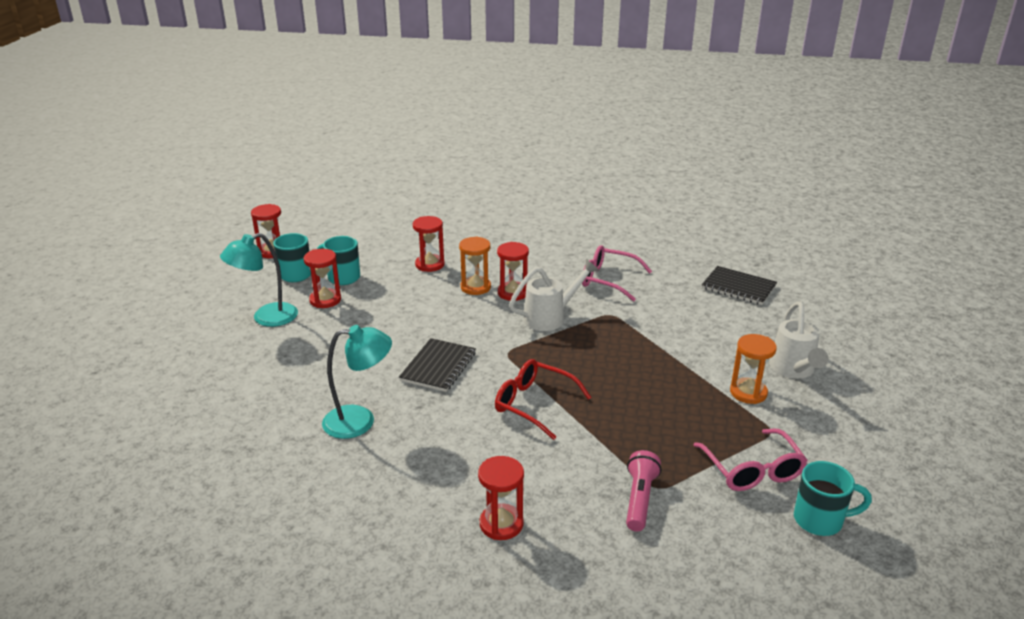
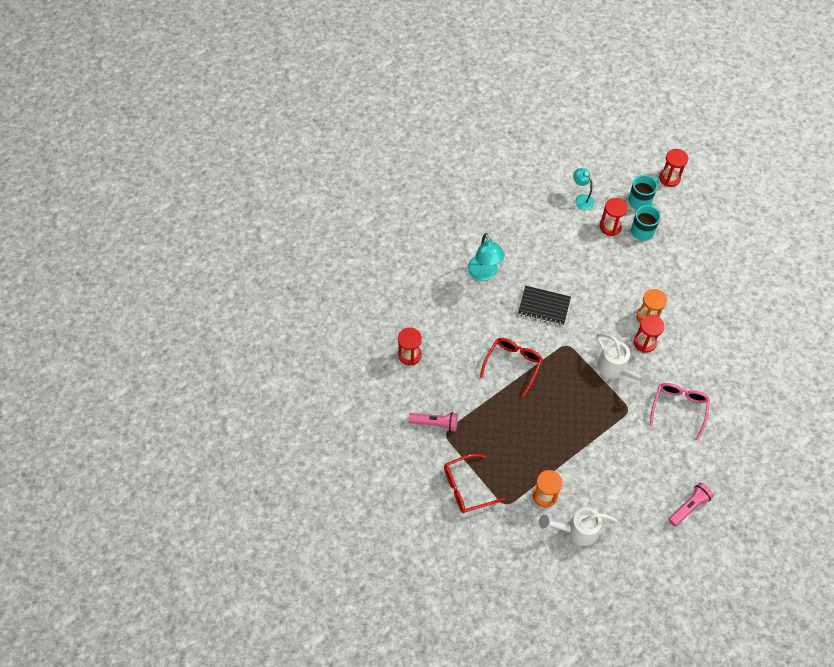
camera: 85 degrees right, 30 degrees up
turquoise lamp [220,233,298,327] -> turquoise lamp [573,168,594,210], size x0.66
red hourglass [413,216,445,272] -> none
pink glasses [694,429,808,491] -> red glasses [444,454,504,513]
black notebook [702,266,777,305] -> pink flashlight [668,483,714,526]
turquoise mug [794,461,872,536] -> none

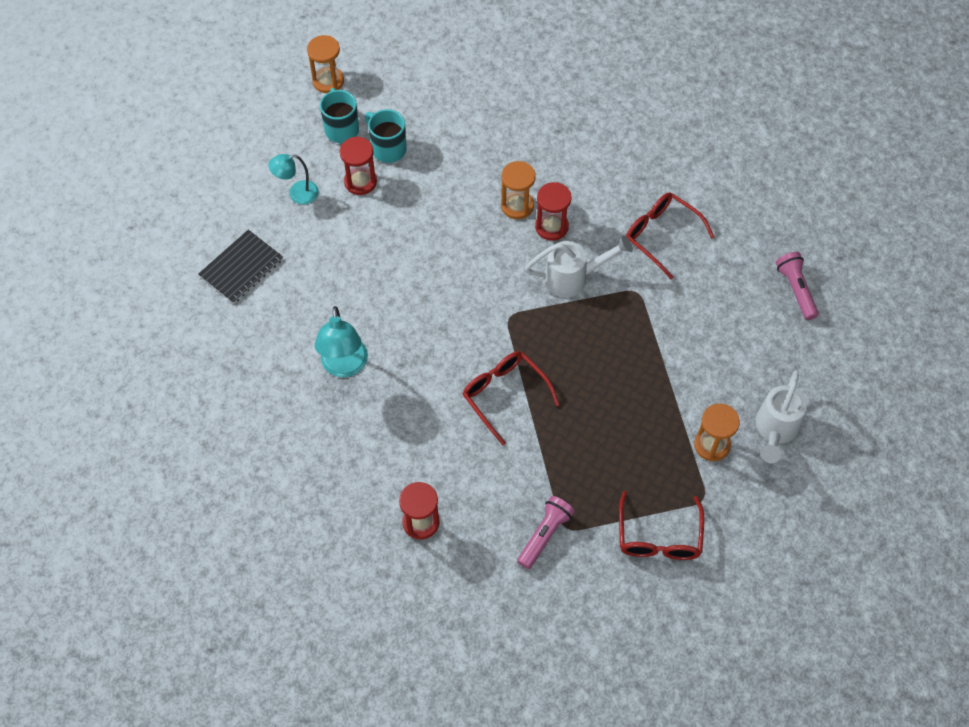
camera: 65 degrees left, 0 degrees up
turquoise lamp [467,233,505,281] -> turquoise lamp turned 75 degrees clockwise [315,306,368,377]
black notebook [518,286,571,326] -> black notebook moved to [199,230,283,304]
pink glasses [649,383,710,441] -> red glasses [626,192,714,279]
red hourglass [659,149,688,187] -> orange hourglass [307,35,344,93]

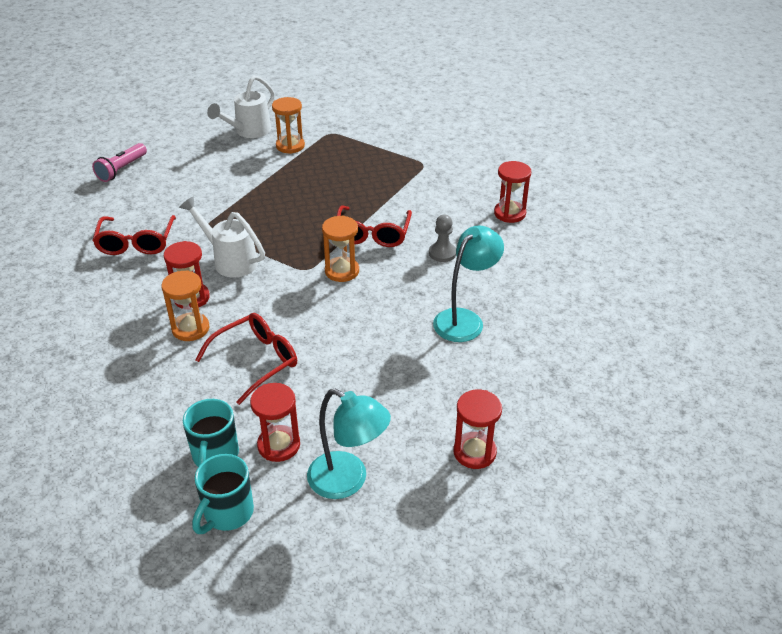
camera: 135 degrees left, 20 degrees down
black notebook [199,230,283,304] -> red hourglass [453,390,502,469]
turquoise lamp [268,154,319,205] -> turquoise lamp [307,389,391,499], size x1.51
orange hourglass [307,35,344,93] -> orange hourglass moved to [322,215,359,282]
pink flashlight [517,496,575,569] -> none
red glasses [619,491,704,560] -> red glasses moved to [195,313,297,405]
white watering can [756,370,807,463] -> white watering can turned 150 degrees clockwise [207,75,275,138]
none -> grey pawn [429,215,456,262]

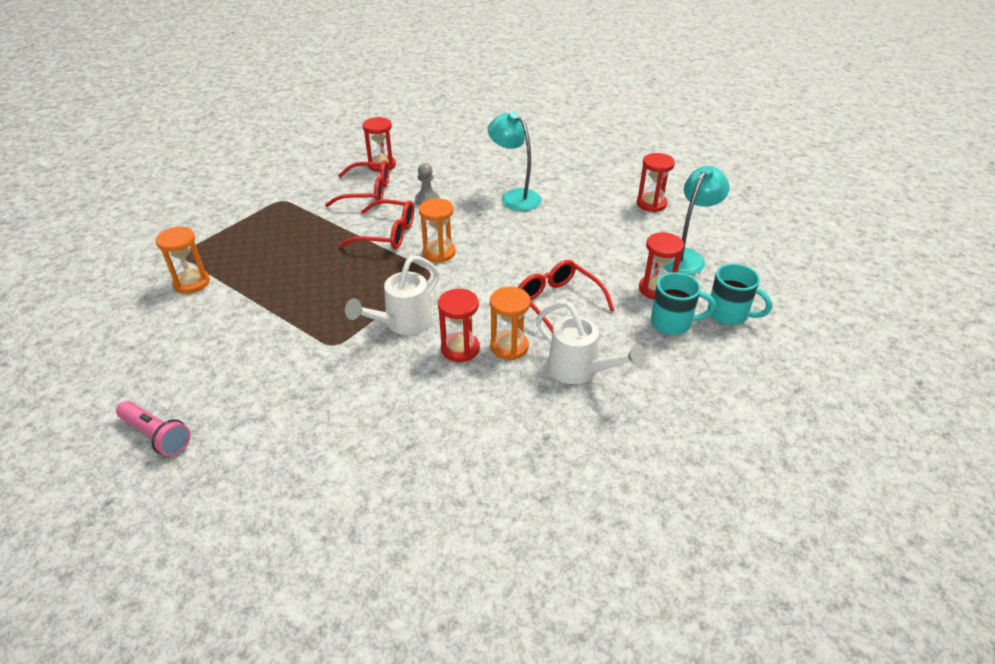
camera: 85 degrees left, 0 degrees up
red glasses [92,215,176,255] -> red glasses moved to [325,160,389,207]
white watering can [207,75,275,138] -> white watering can moved to [536,301,647,384]

